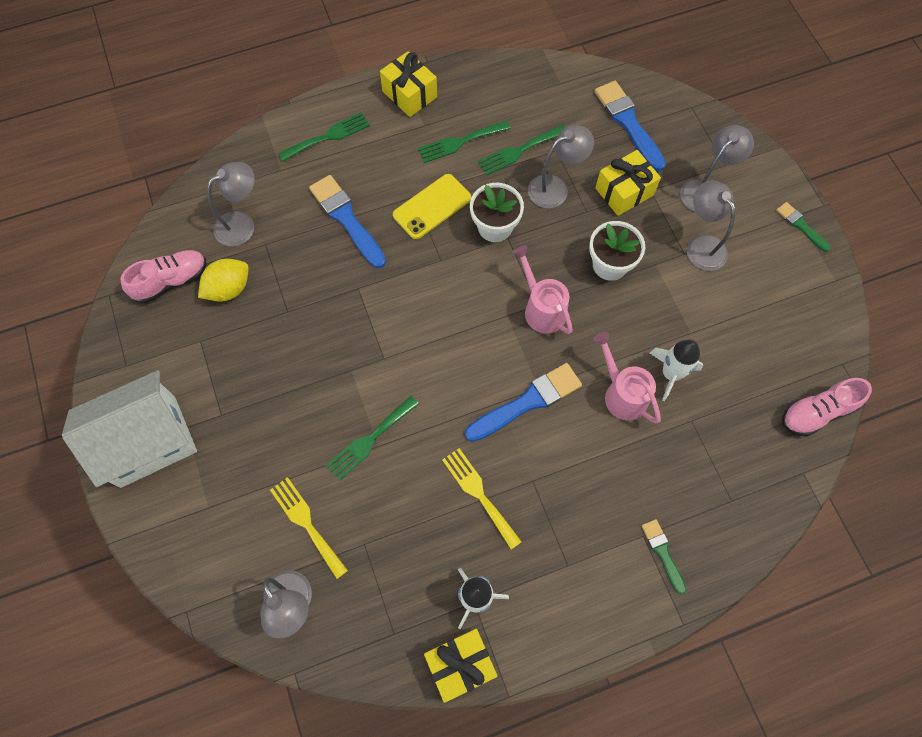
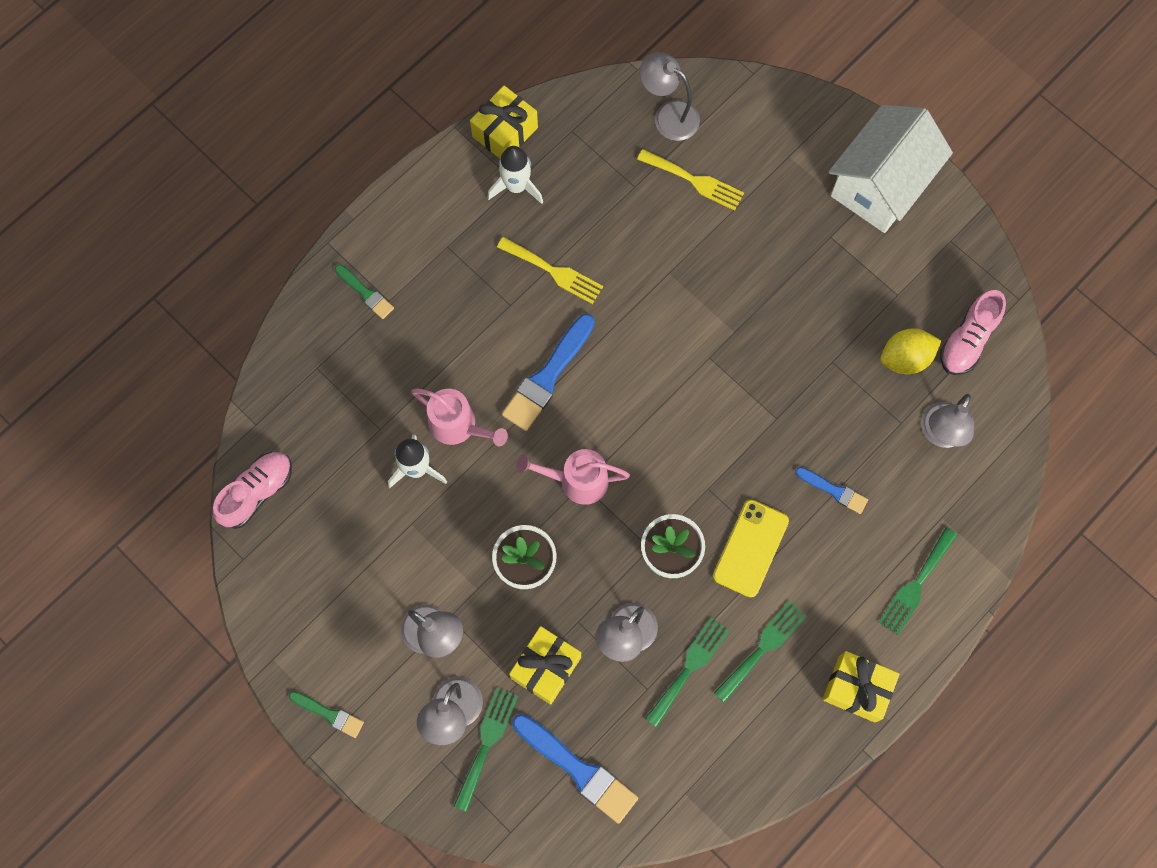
camera: 155 degrees right, 5 degrees up
yellow lemon [198,259,249,302] -> yellow lemon turned 45 degrees clockwise [880,329,941,374]
blue brush [309,175,386,268] -> blue brush [795,467,868,514], size x0.55
green fork [326,396,419,481] -> green fork moved to [454,688,518,812]
pink watering can [512,245,573,334] -> pink watering can turned 150 degrees clockwise [516,449,630,505]

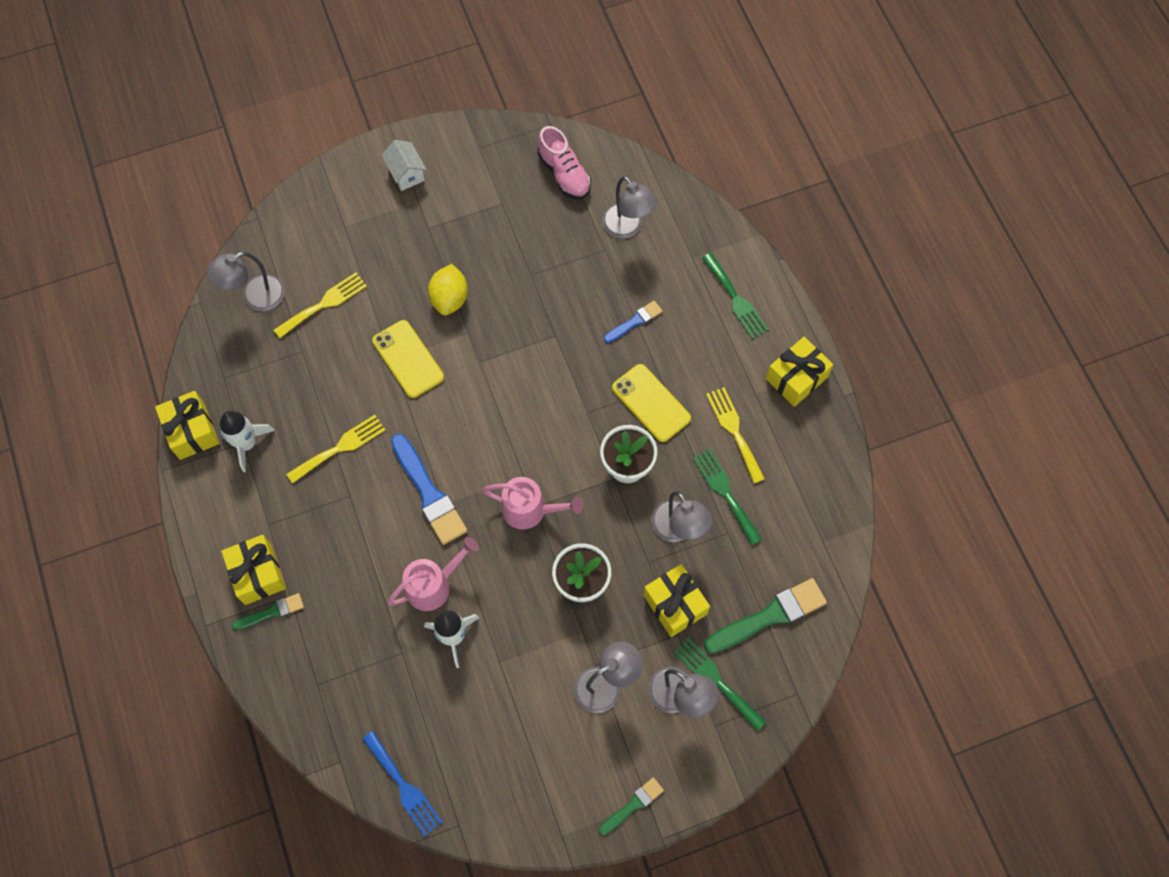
camera: 65 degrees left, 5 degrees down
pink shoe [213,452,292,529] -> blue fork [362,731,443,836]
blue brush [512,714,638,824] -> green brush [704,578,827,654]
pink watering can [516,449,630,505] -> pink watering can turned 105 degrees counterclockwise [482,477,583,530]
green fork [714,601,807,703] -> yellow fork [706,387,765,483]
white house [829,105,953,233] -> white house [382,140,426,191], size x0.45
yellow lemon [880,329,941,374] -> yellow lemon moved to [428,264,468,316]
none -> yellow gift [221,535,286,605]
none -> yellow phone [372,320,444,398]

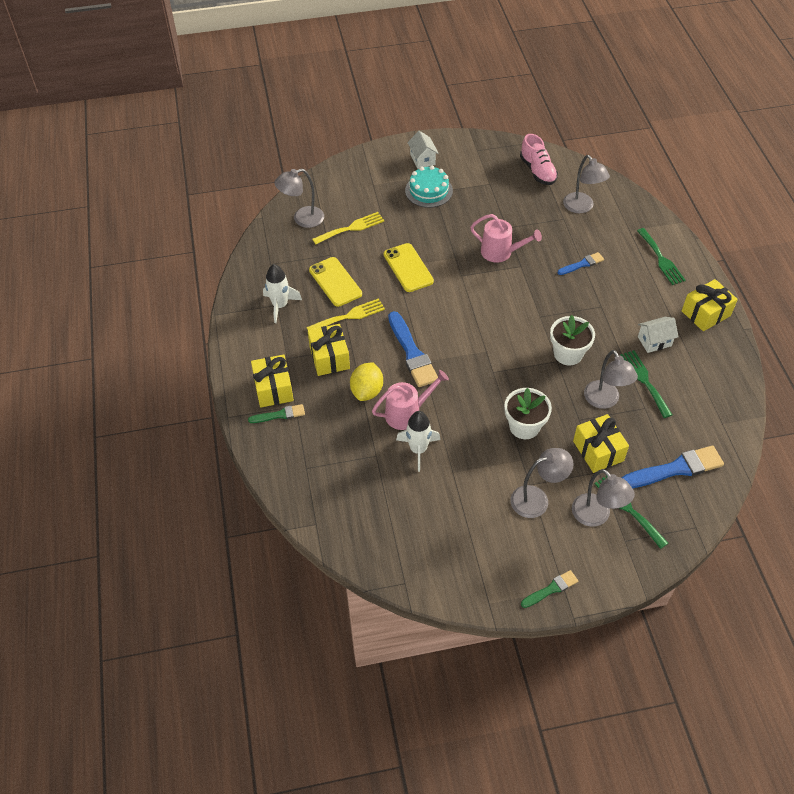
camera: 10 degrees right, 15 degrees down
yellow gift [155,391,220,460] -> yellow gift moved to [308,324,350,376]
blue fork [362,731,443,836] -> none
yellow lemon [428,264,468,316] -> yellow lemon moved to [350,362,383,401]
pink watering can [482,477,583,530] -> pink watering can moved to [470,214,542,263]
yellow phone [612,364,691,442] -> yellow phone moved to [309,257,362,307]
green brush [704,578,827,654] -> blue brush [621,446,724,488]
yellow fork [706,387,765,483] -> white house [638,317,678,353]
none -> turquoise cake [405,166,453,208]

